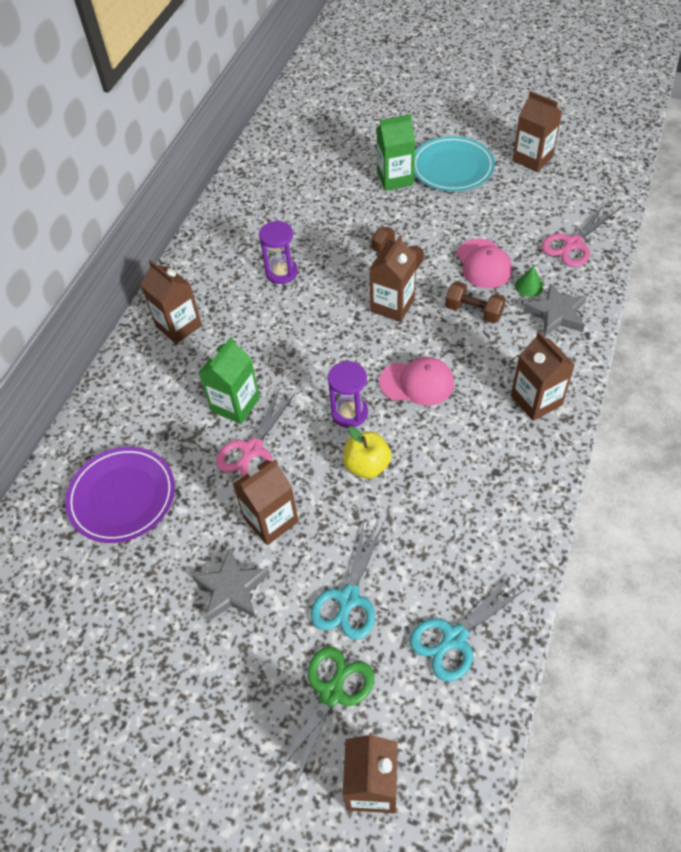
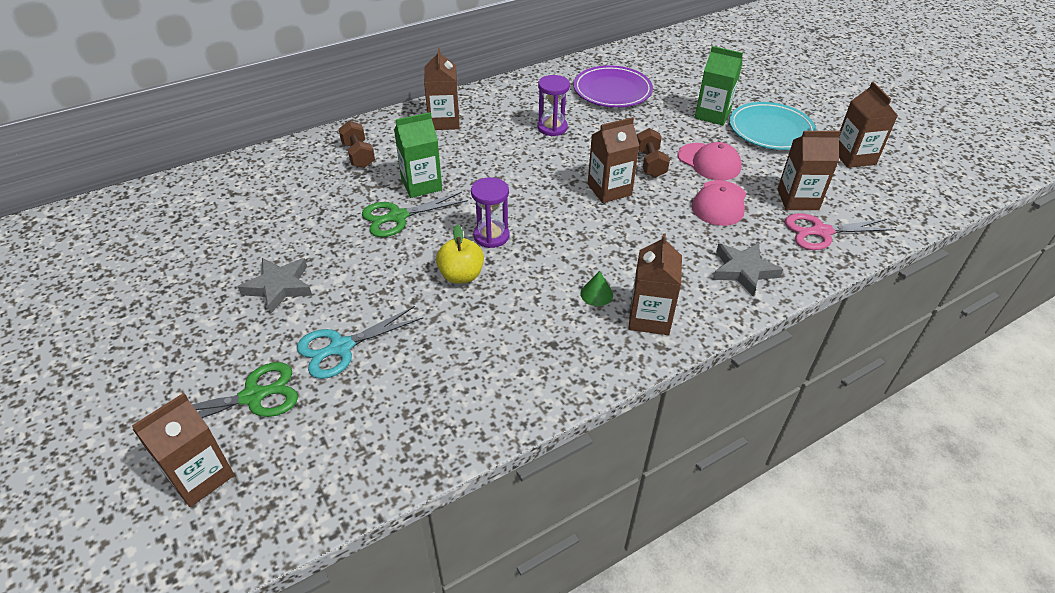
camera: 35 degrees right, 10 degrees down
purple plate [65,447,175,543] -> purple plate moved to [573,65,653,107]
pink scissors [216,388,296,477] -> green scissors [362,192,468,237]
brown carton [233,459,299,545] -> brown carton moved to [777,131,841,210]
pink cap [379,357,454,406] -> pink cap moved to [678,142,742,180]
turquoise scissors [409,574,526,682] -> none
brown dumbbell [445,281,506,324] -> brown dumbbell moved to [339,121,375,168]
green cone [515,267,543,297] -> green cone moved to [580,271,613,306]

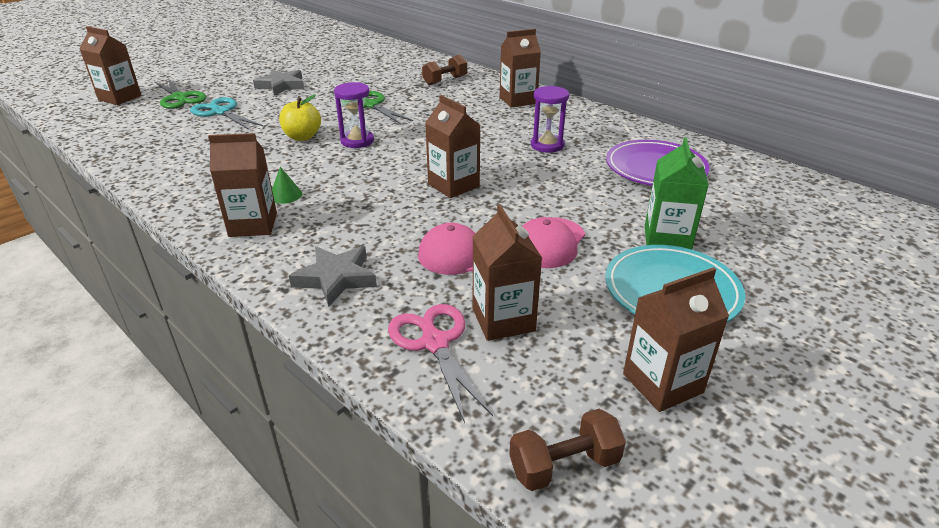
camera: 75 degrees right, 10 degrees down
green carton [394,112,442,198] -> none
brown dumbbell [637,128,670,178] -> brown dumbbell moved to [509,409,626,491]

